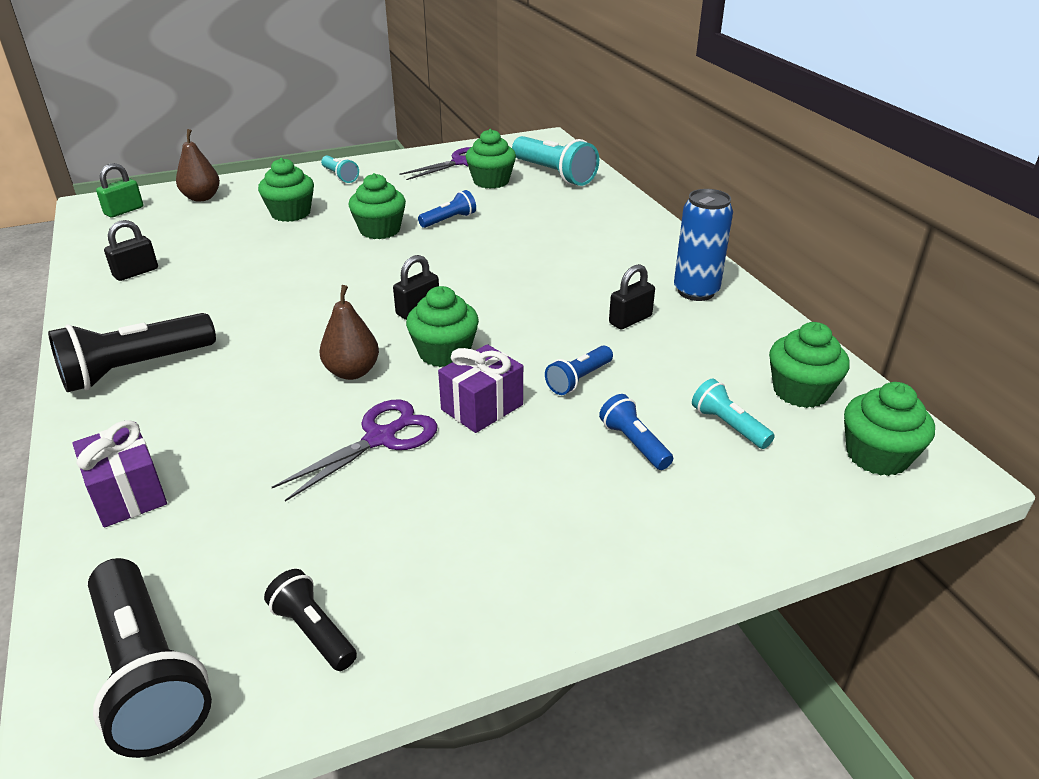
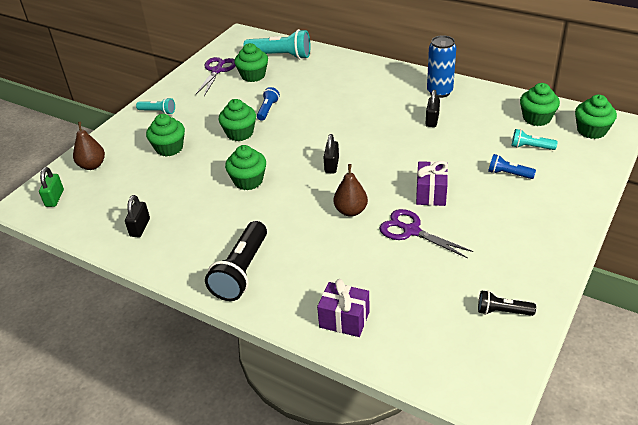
camera: 35 degrees left, 5 degrees up
black flashlight [88,558,212,758] -> none
purple scissors [272,400,438,502] -> purple scissors turned 60 degrees counterclockwise [379,209,473,258]
green cupcake [406,286,479,367] -> green cupcake moved to [225,145,266,190]
blue flashlight [545,346,613,395] -> none

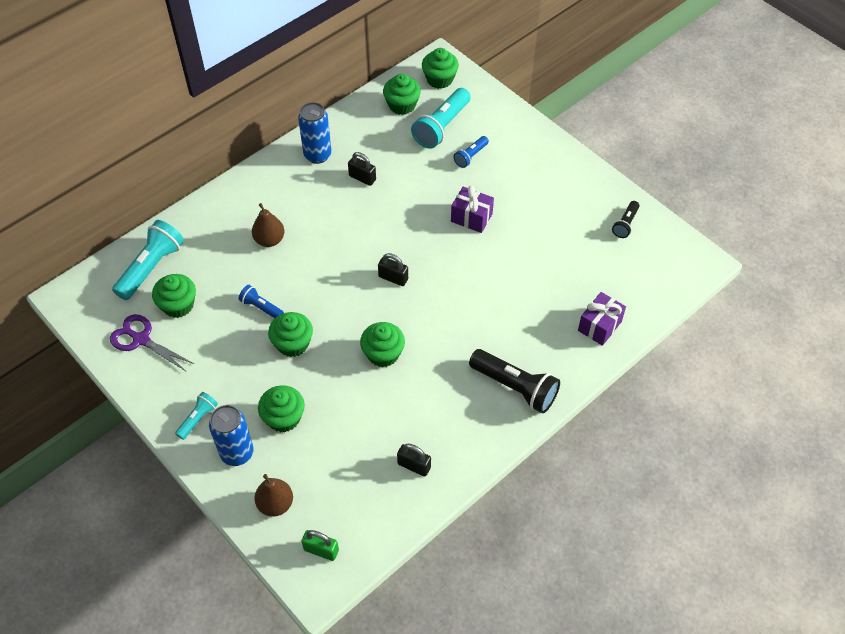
camera: 75 degrees left, 15 degrees up
brown pear [334,164,368,217] -> brown pear moved to [252,203,285,247]
purple scissors [379,209,473,258] -> none
turquoise flashlight [512,129,558,150] -> turquoise flashlight [411,88,471,149], size x1.87
none -> blue can [209,405,254,466]

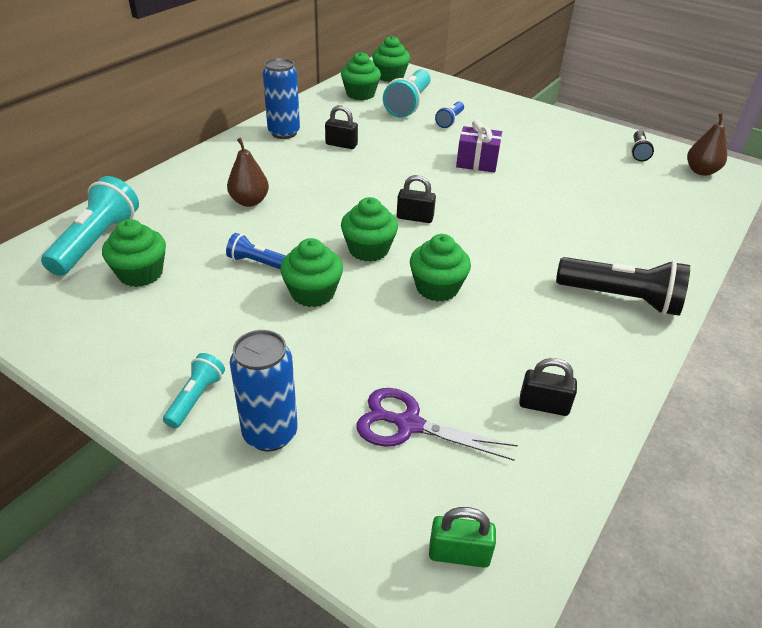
camera: 15 degrees left, 15 degrees down
purple scissors [110,314,194,372] -> purple scissors moved to [356,388,518,461]
brown pear [254,474,293,517] -> brown pear moved to [687,113,727,176]
green cupcake [258,385,305,432] -> green cupcake moved to [341,197,398,262]
purple gift [578,292,626,346] -> none

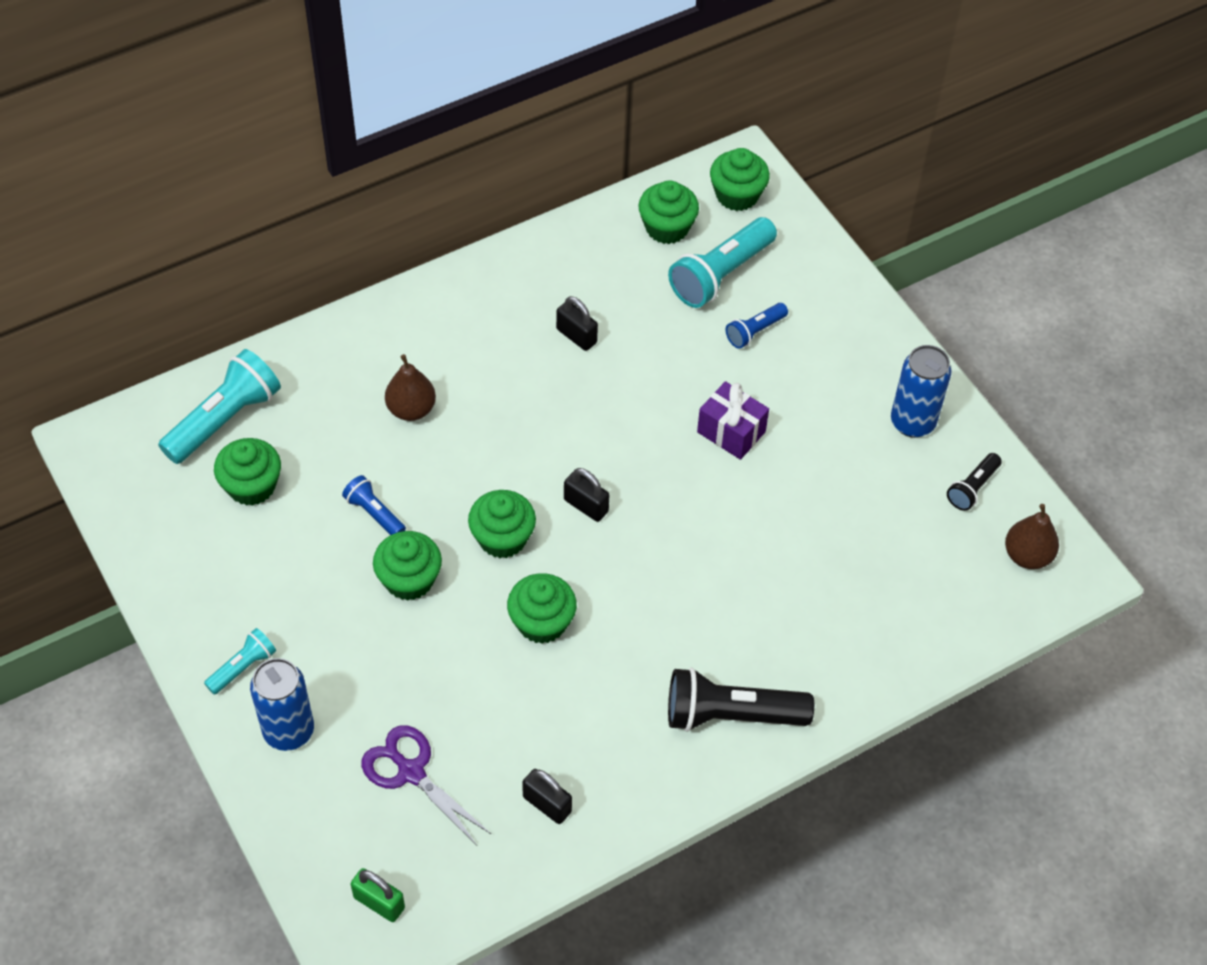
camera: 25 degrees right, 15 degrees up
blue can [263,58,300,139] -> blue can moved to [891,345,951,438]
black flashlight [556,257,690,316] -> black flashlight turned 135 degrees clockwise [668,667,814,732]

